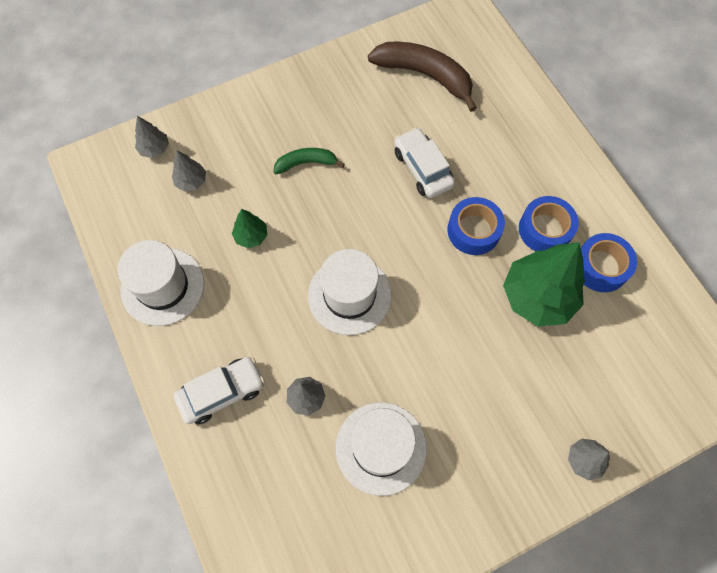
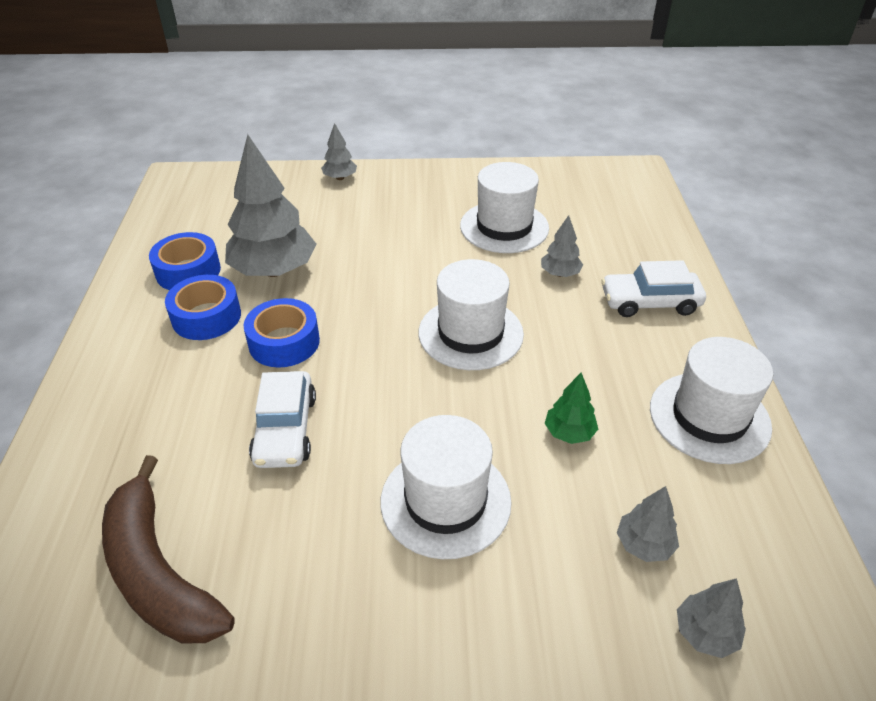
camera: 155 degrees left, 25 degrees down
green banana [273,148,345,174] -> white hat [380,415,512,559]
green tree [503,242,585,327] -> grey tree [225,134,316,277]

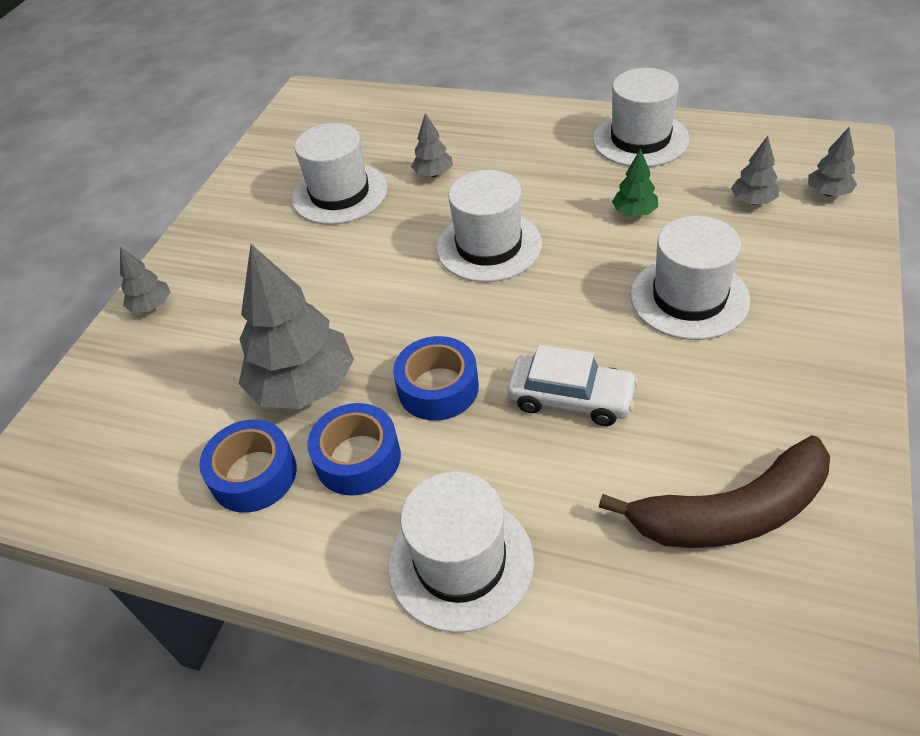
camera: 65 degrees left, 5 degrees up
white car [601,260,706,317] -> none
none -> white hat [388,472,534,633]

